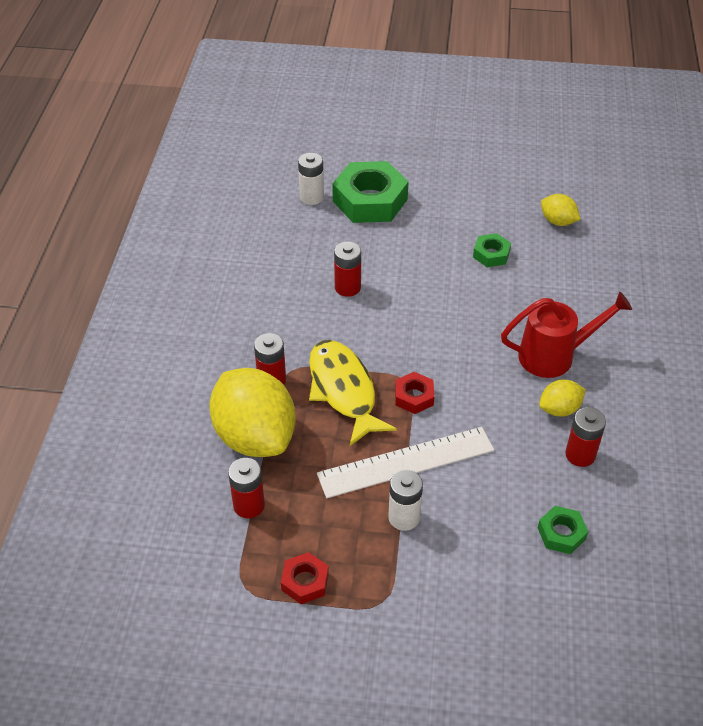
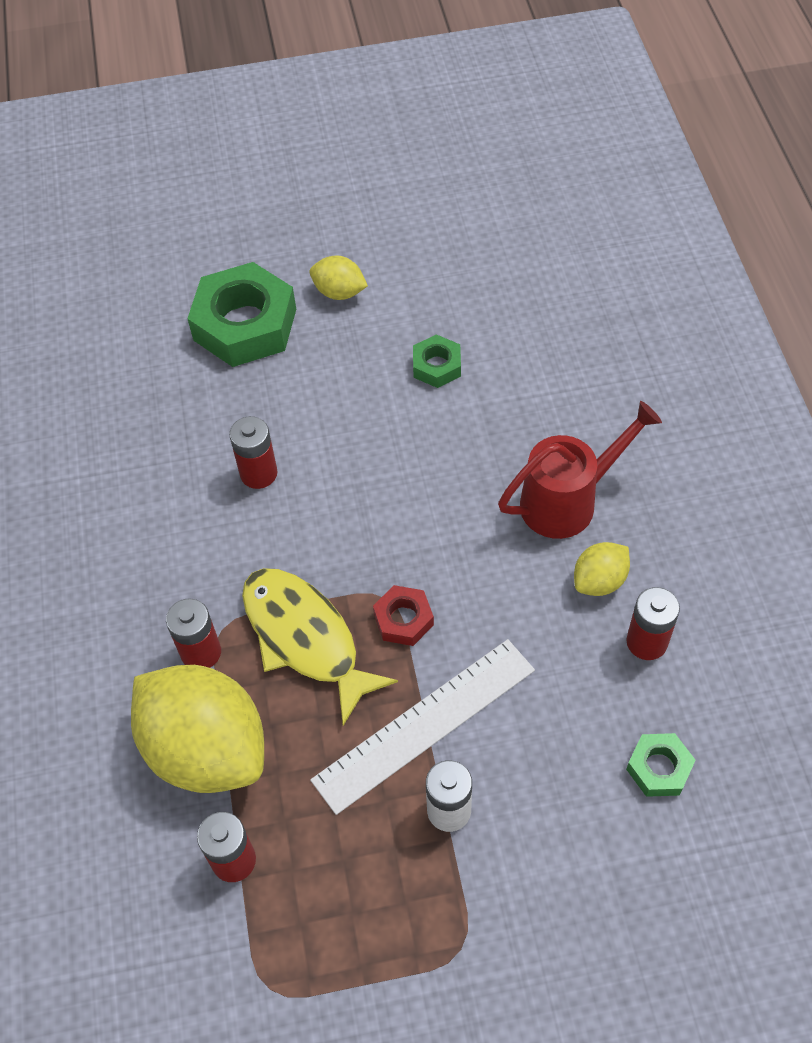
camera: 15 degrees left, 10 degrees up
red nut [281,552,329,604] -> none
white battery [298,153,324,205] -> none
yellow lemon [541,194,580,226] -> yellow lemon moved to [310,256,368,300]

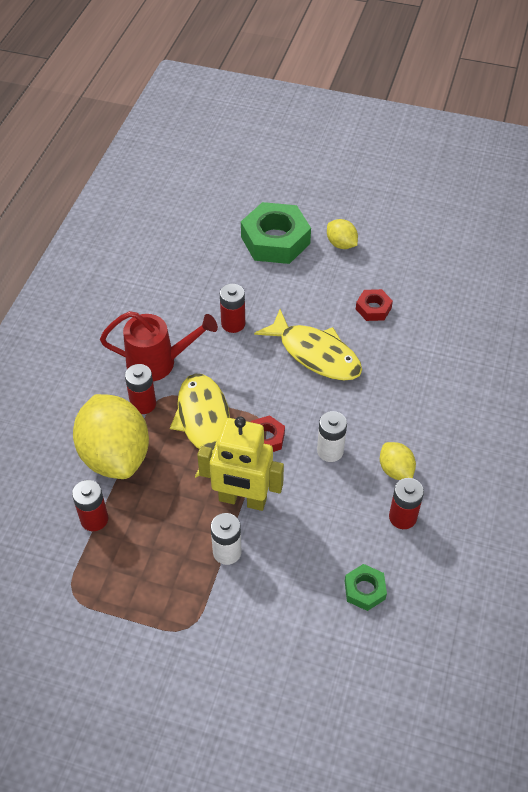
camera: 25 degrees right, 5 degrees down
white ruler [310,639,535,815] -> yellow robot [197,417,284,511]
green nut [413,334,461,388] -> red nut [356,289,393,321]
red watering can [498,401,662,539] -> red watering can moved to [100,311,218,381]
yellow lemon [574,542,630,596] -> yellow lemon turned 75 degrees clockwise [380,442,416,480]
none -> yellow fish [254,309,362,381]
none -> white battery [317,411,347,462]

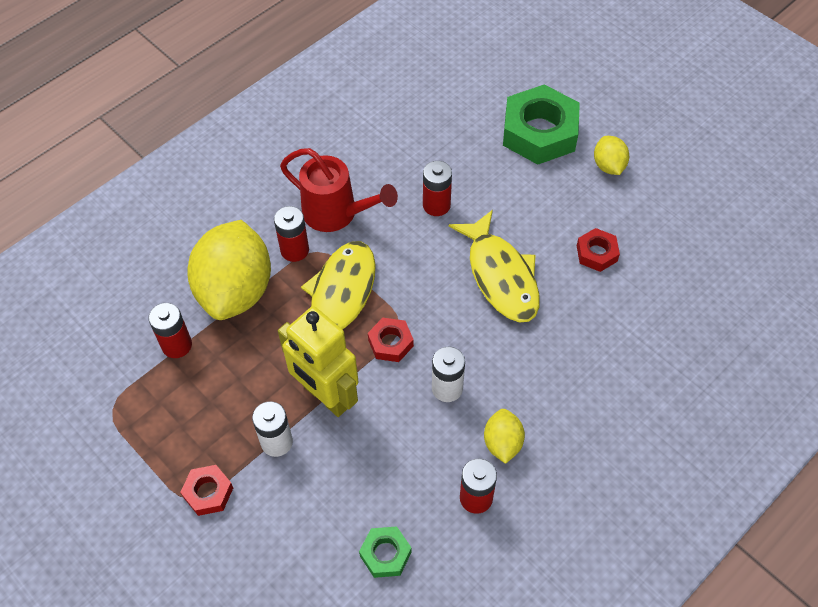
camera: 30 degrees right, 5 degrees up
none -> red nut [180,465,233,516]

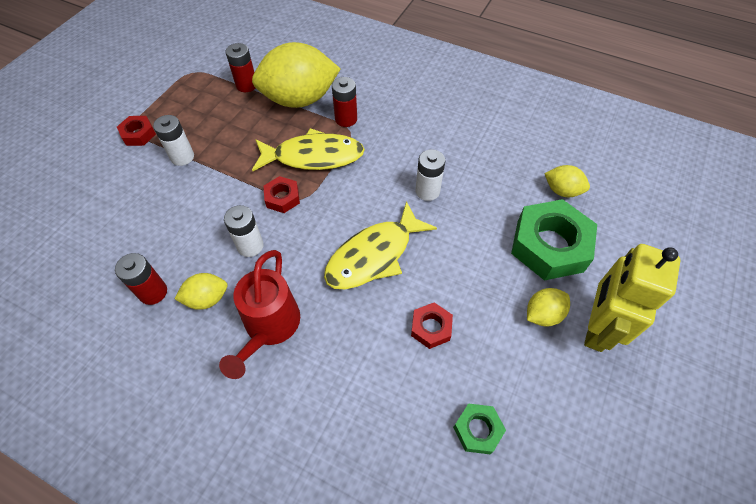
camera: 70 degrees right, 0 degrees up
yellow robot [278,306,359,417] -> yellow robot moved to [584,244,681,352]
red watering can [280,148,398,232] -> red watering can moved to [219,250,300,379]
green nut [359,526,412,578] -> green nut moved to [453,403,506,454]
red battery [423,161,452,216] -> white battery [415,149,445,201]
none -> yellow lemon [544,165,590,197]

